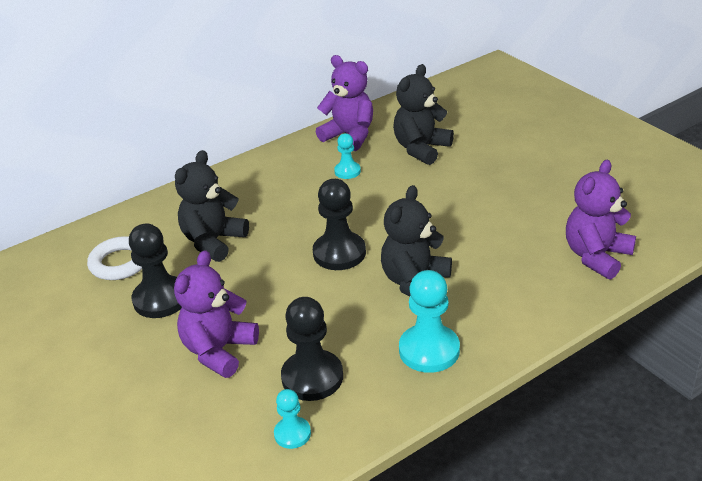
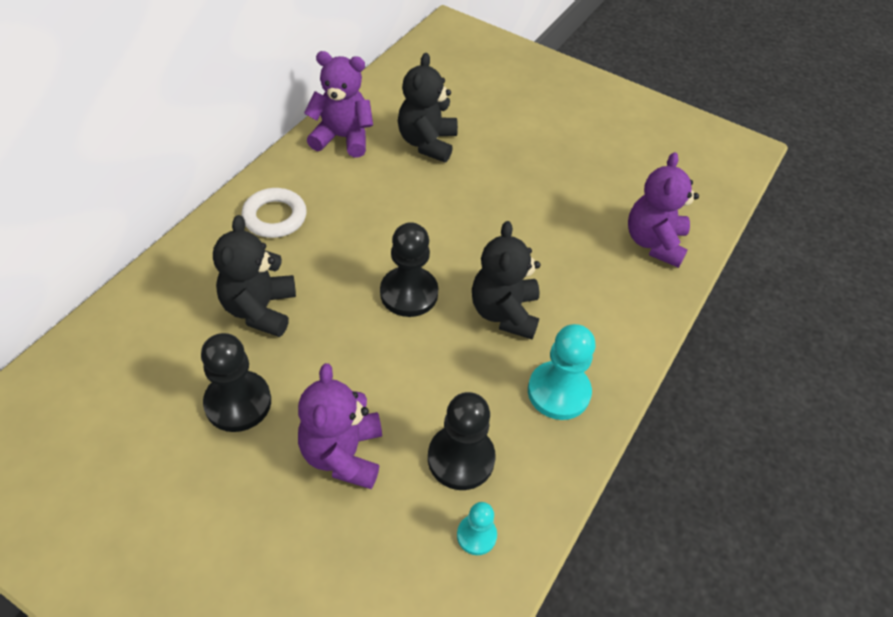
camera: 30 degrees left, 15 degrees up
white ring [87,236,142,280] -> white ring moved to [241,188,307,238]
turquoise pawn [334,133,361,179] -> none

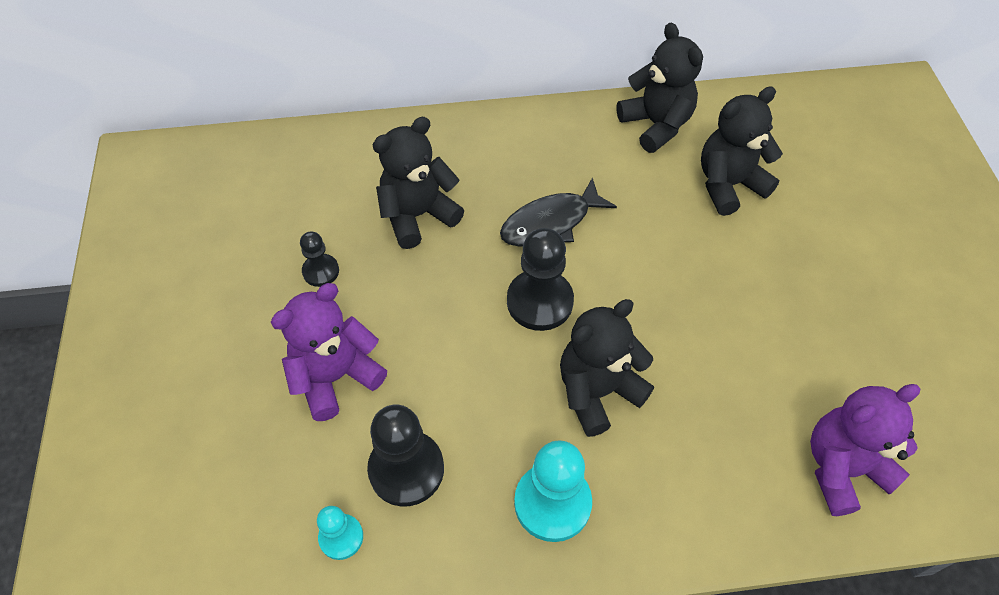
camera: 55 degrees right, 5 degrees up
black pawn [201,333,271,432] -> black pawn [300,232,339,287], size x0.56
white ring [241,188,307,238] -> none
purple teddy bear [304,51,373,157] -> black teddy bear [616,22,703,153]
none -> black fish [500,177,617,247]

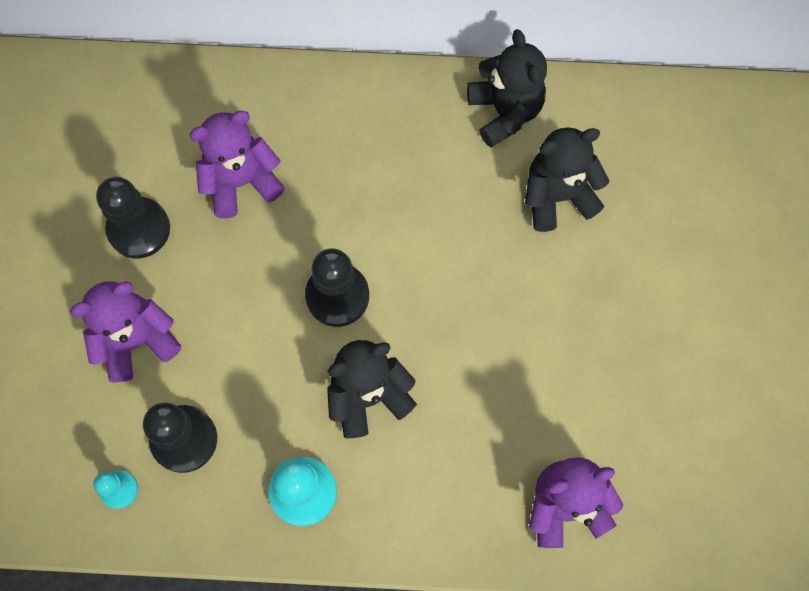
camera: 10 degrees right, 15 degrees up
black pawn [300,232,339,287] -> black pawn [96,177,170,259], size x1.79
black teddy bear [373,117,464,249] -> purple teddy bear [189,111,285,219]
black fish [500,177,617,247] -> none

